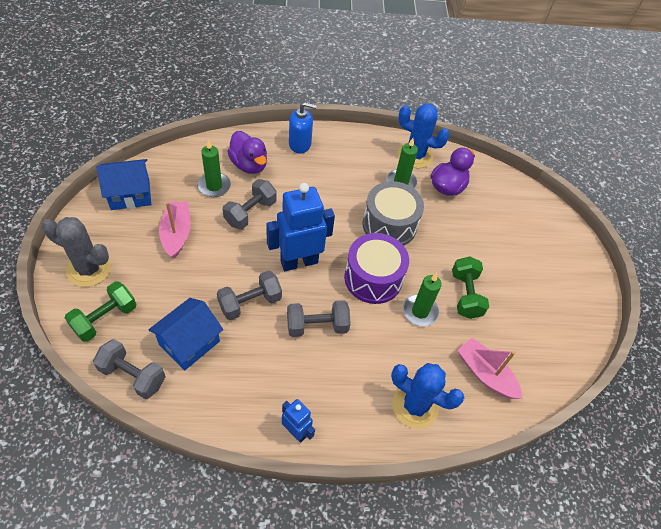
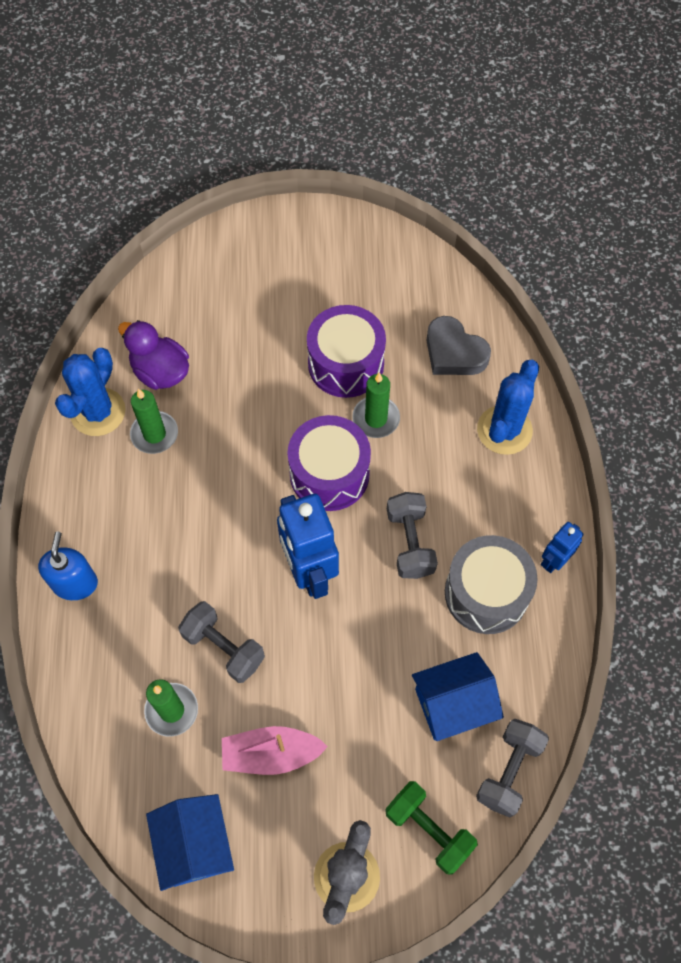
camera: 85 degrees left, 10 degrees up
blue house [148,298,223,371] -> blue house turned 60 degrees counterclockwise [412,652,504,741]
grey dumbbell [217,271,282,320] -> none
purple duck [227,131,267,174] -> none
grey drum [363,181,424,246] -> grey drum moved to [445,535,538,634]
green dumbbell [452,257,489,319] -> purple drum [307,305,386,398]
pink boat [457,338,522,399] -> grey heart [426,316,491,375]

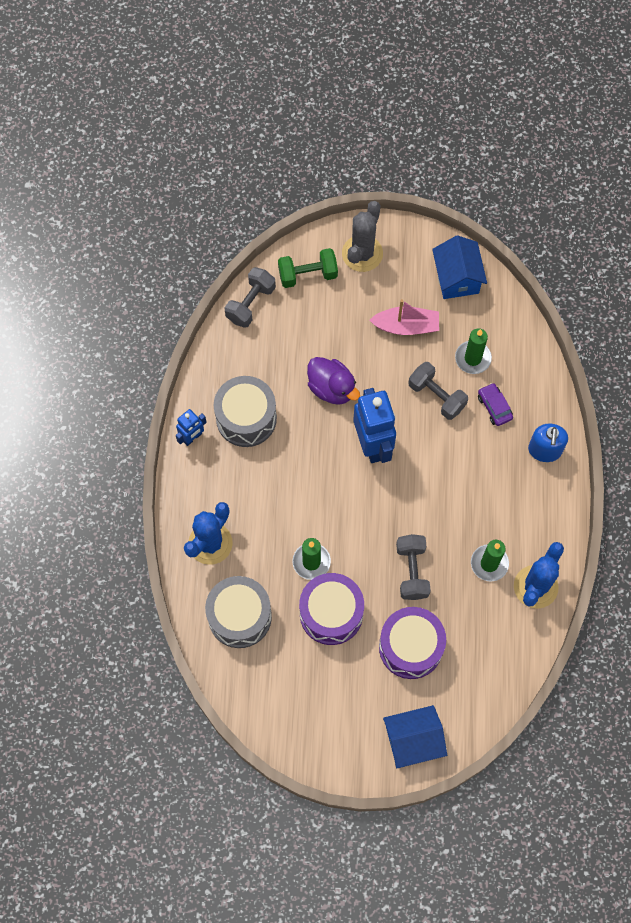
camera: 175 degrees left, 5 degrees up
purple duck [118,320,189,390] -> purple duck moved to [307,357,360,405]
purple drum [287,415,371,511] -> purple drum moved to [379,607,446,679]
green dumbbell [385,781,478,875] -> green dumbbell turned 60 degrees counterclockwise [278,248,338,288]
grey dumbbell [387,492,438,579] -> grey dumbbell moved to [396,534,431,600]
blue house [412,652,504,741] -> blue house moved to [383,705,447,768]
grey heart [426,316,491,375] -> grey drum [205,576,272,648]
none -> purple car [478,383,513,426]

